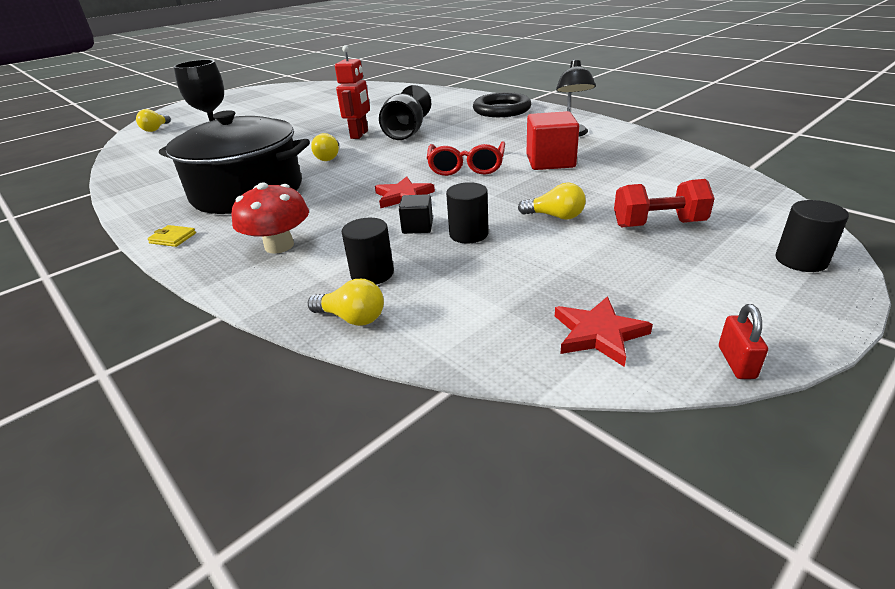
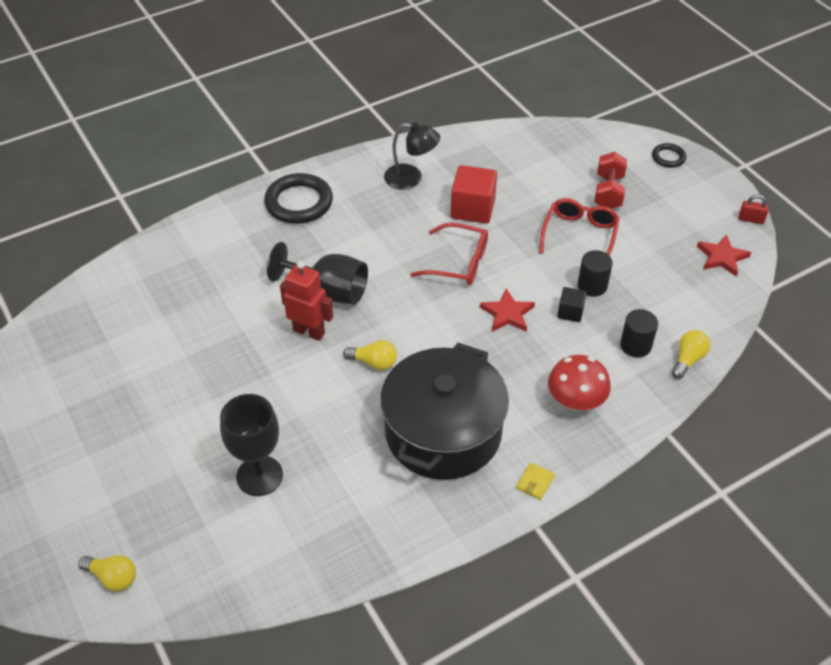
camera: 80 degrees left, 15 degrees up
yellow light bulb [518,182,586,220] -> red glasses [539,198,620,256]
black cylinder [776,200,849,272] -> black ring [652,143,687,168]

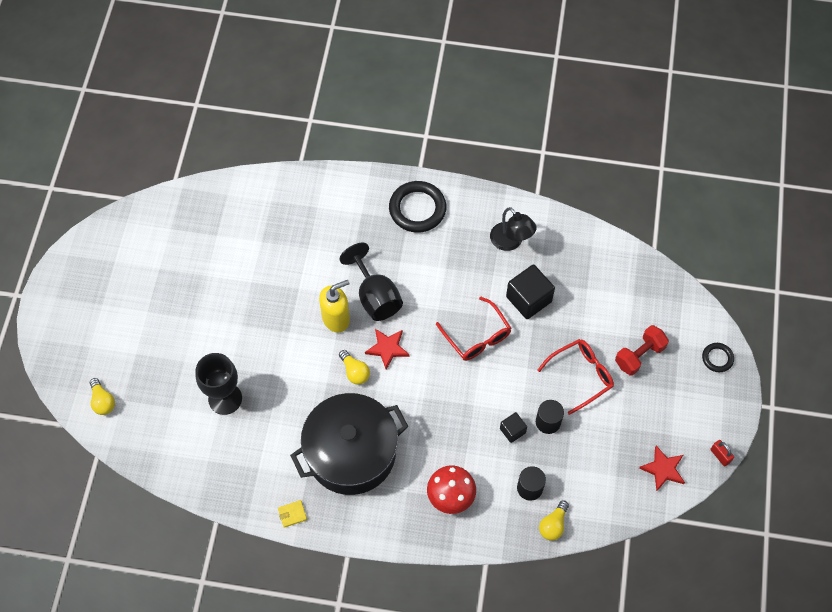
camera: 40 degrees right, 15 degrees up
red robot [280,261,334,341] -> yellow soap dispenser [319,280,350,333]
red cube [451,165,497,224] -> black cube [506,265,555,319]
red star [480,288,535,332] -> red star moved to [365,329,410,370]
yellow wallet [516,462,555,500] -> yellow wallet moved to [278,500,307,528]
yellow light bulb [672,330,710,379] -> yellow light bulb turned 135 degrees clockwise [539,500,569,540]

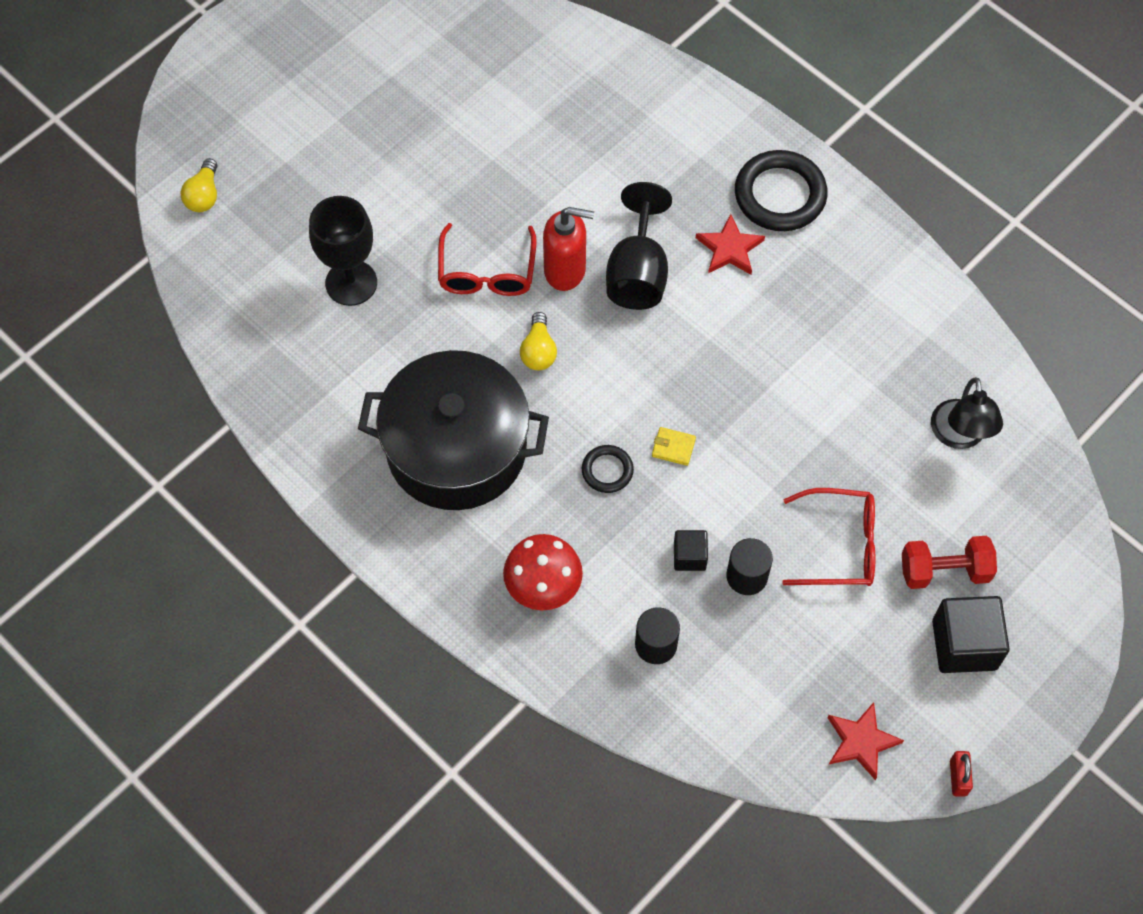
camera: 35 degrees right, 0 degrees up
yellow wallet [278,500,307,528] -> yellow wallet moved to [652,427,696,466]
yellow soap dispenser [319,280,350,333] -> red soap dispenser [543,207,594,291]
red star [365,329,410,370] -> red star moved to [696,214,765,275]
red glasses [436,297,511,361] -> red glasses moved to [438,223,537,296]
black lamp [490,207,537,251] -> black lamp moved to [931,377,1003,449]
black cube [506,265,555,319] -> black cube moved to [932,596,1010,673]
yellow light bulb [539,500,569,540] -> none
black ring [702,343,734,372] -> black ring moved to [582,445,634,493]

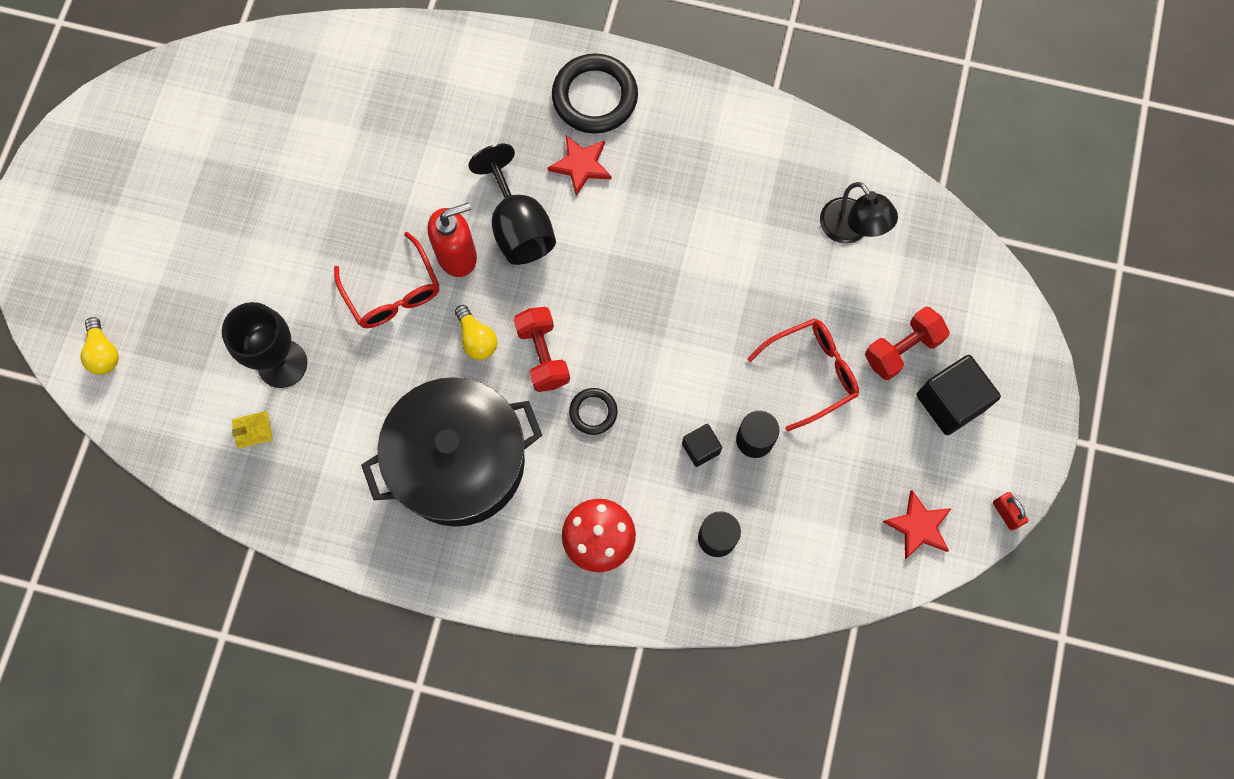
camera: 30 degrees left, 10 degrees up
yellow wallet [652,427,696,466] -> yellow wallet moved to [232,411,273,448]
none -> red dumbbell [514,307,570,392]

